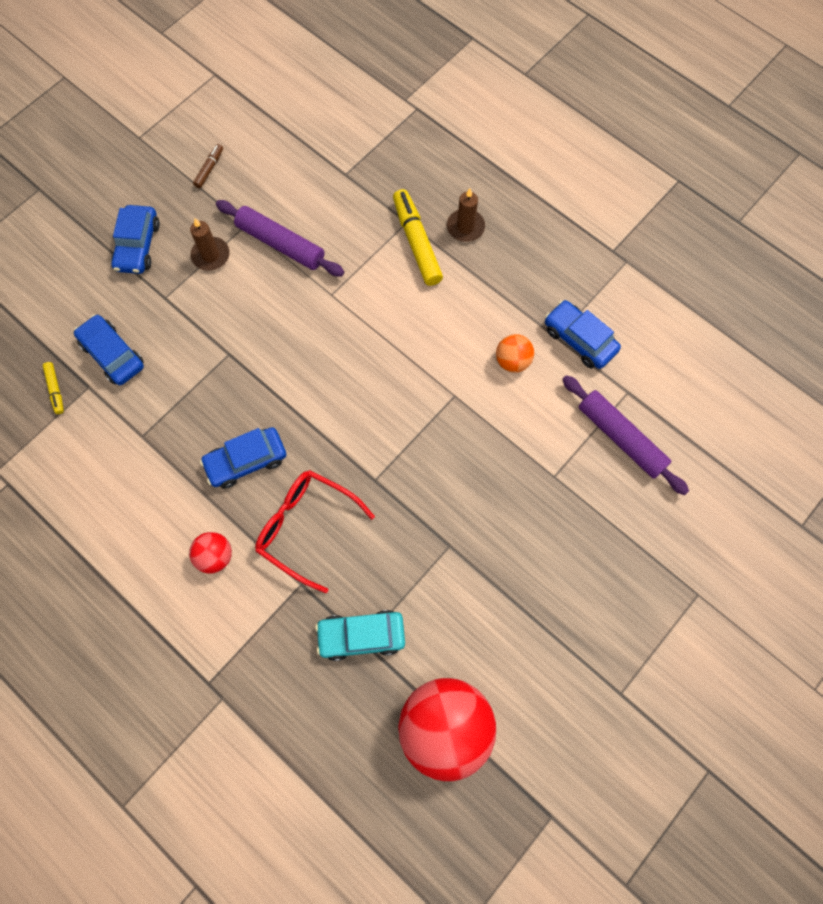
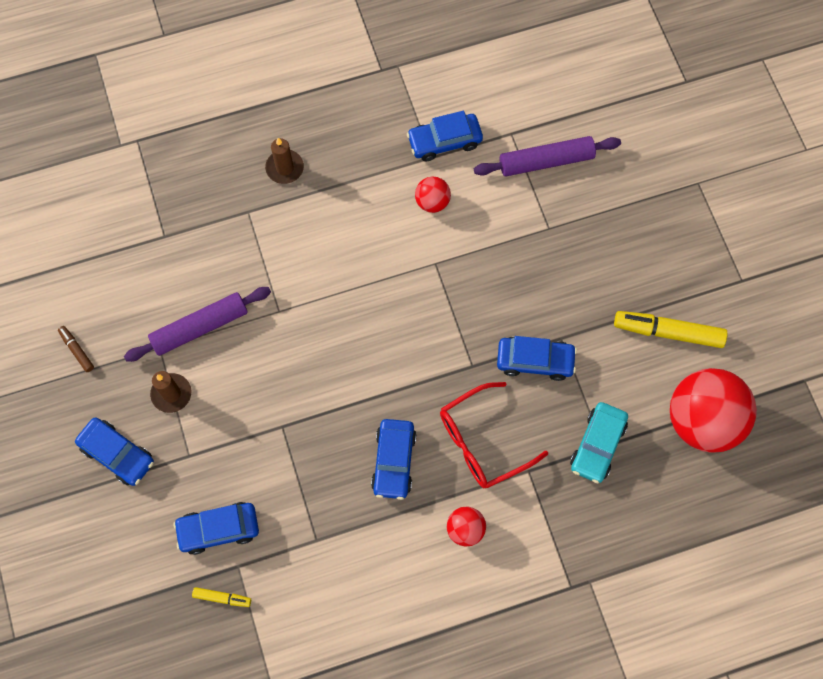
camera: 60 degrees left, 0 degrees up
yellow marker [393,189,443,286] -> yellow marker moved to [614,311,727,348]
orange ball [496,334,534,373] -> red ball [415,177,451,213]
none -> blue car [497,336,577,381]

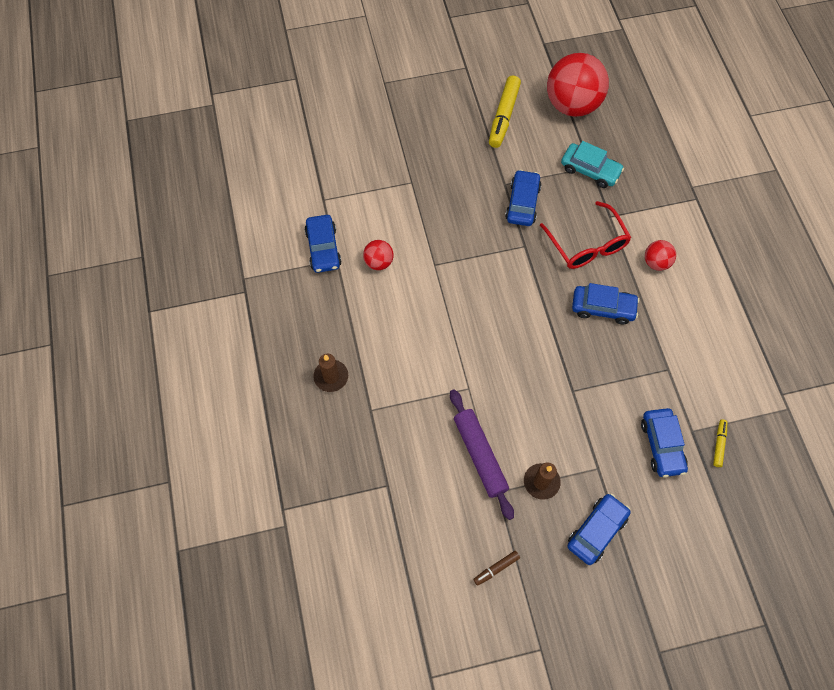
camera: 85 degrees left, 5 degrees down
purple rolling pin [474,136,621,176] -> none

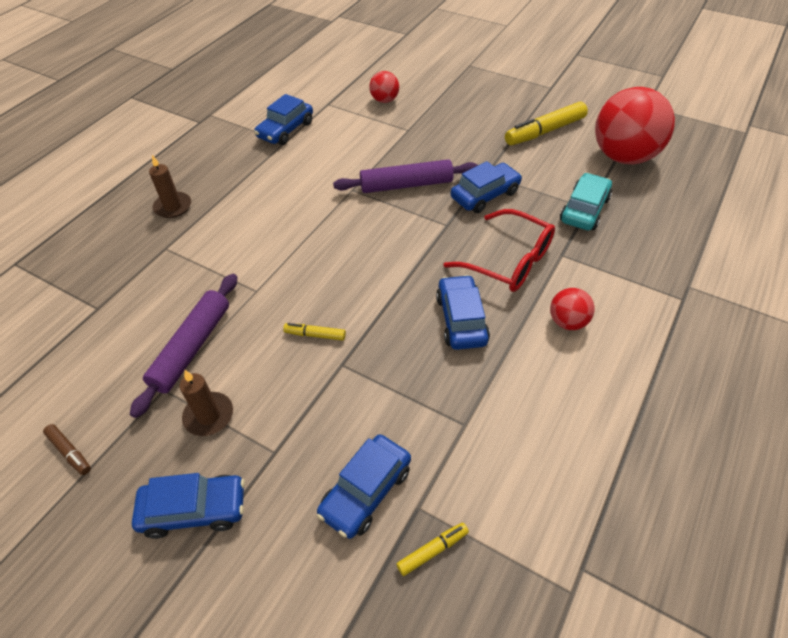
camera: 45 degrees right, 15 degrees down
red ball [363,240,394,270] -> red ball moved to [369,71,399,103]
brown marker [473,551,520,586] -> brown marker turned 150 degrees counterclockwise [43,424,91,475]
red glasses [540,201,631,269] -> red glasses turned 75 degrees counterclockwise [444,209,555,292]
turquoise car [561,141,624,188] -> turquoise car turned 135 degrees counterclockwise [560,173,612,230]
blue car [572,283,639,324] -> blue car turned 150 degrees counterclockwise [436,275,490,350]
none -> yellow marker [283,323,346,341]
none -> purple rolling pin [333,159,478,193]

